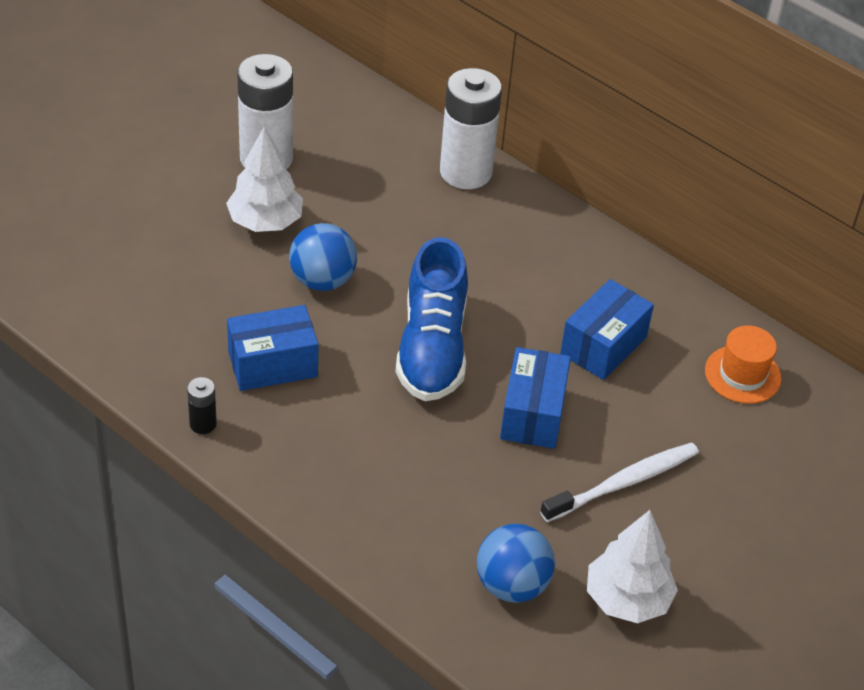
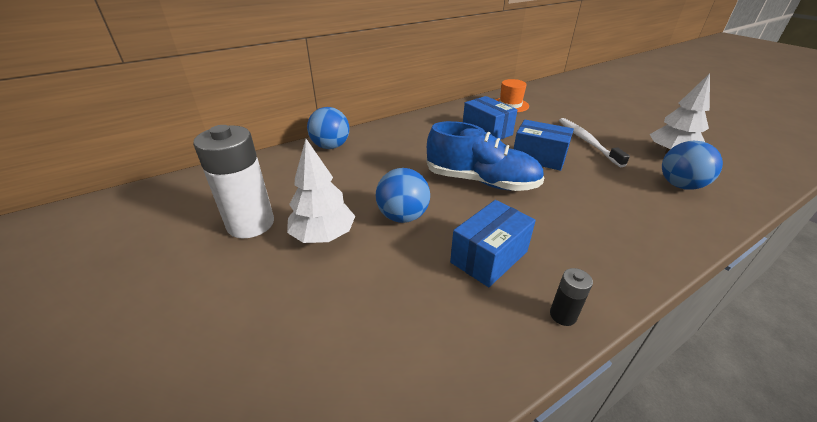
camera: 70 degrees left, 10 degrees down
blue box [227,305,318,391] -> blue box turned 45 degrees clockwise [450,200,536,287]
white battery [440,68,502,189] -> blue ball [307,107,349,149]

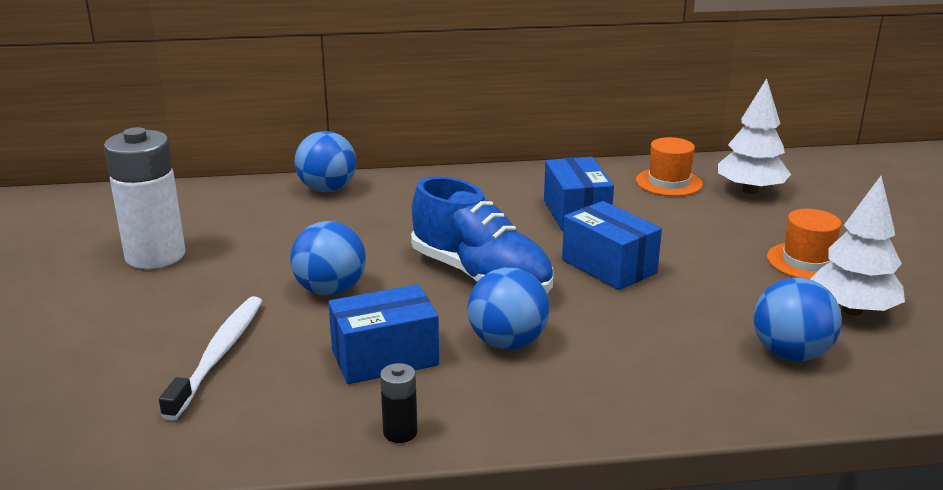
camera: 25 degrees right, 10 degrees down
white tree [287,139,355,243] -> white tree moved to [718,78,791,194]
white toothbrush [559,118,630,167] -> white toothbrush moved to [159,296,262,421]
none -> blue ball [467,268,550,350]
none -> orange hat [767,209,841,279]

